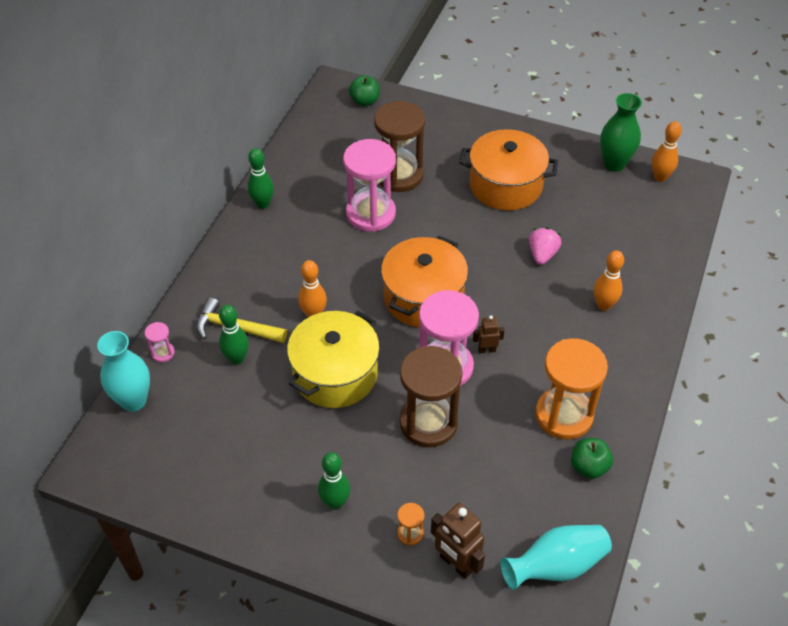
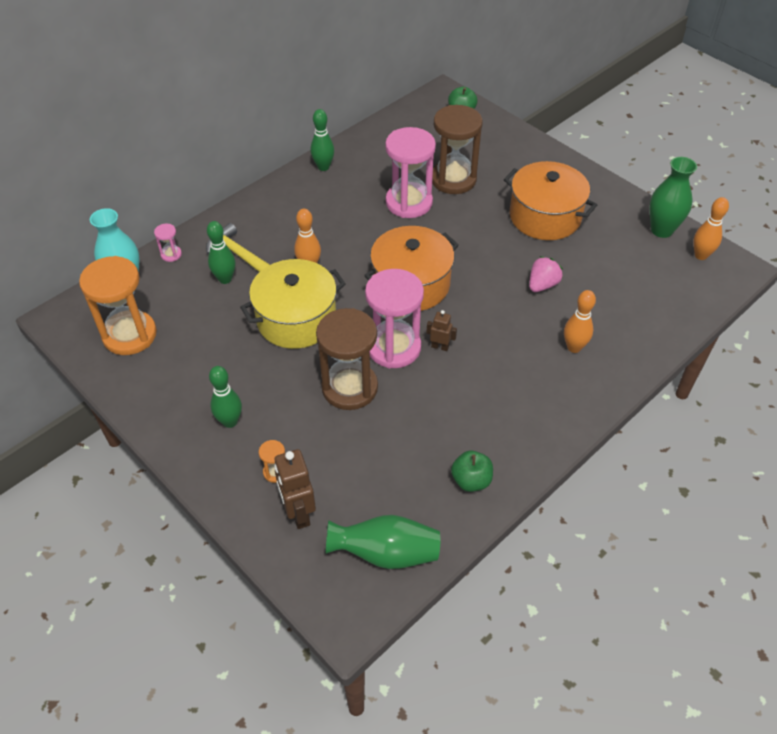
camera: 25 degrees right, 0 degrees up
turquoise vase [500,525,612,590] -> green vase [325,515,440,569]
orange hourglass [535,338,608,439] -> orange hourglass moved to [79,256,157,355]

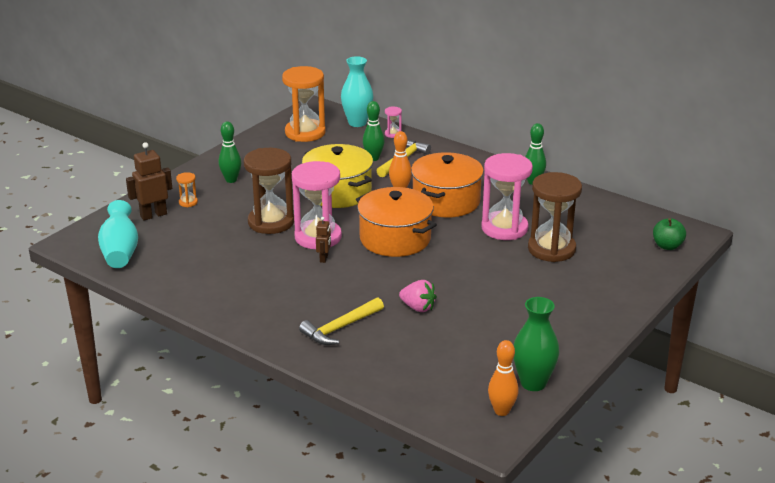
camera: 80 degrees right, 20 degrees down
green vase [325,515,440,569] -> turquoise vase [98,200,138,268]
green apple [451,451,493,492] -> none
orange pot [504,161,597,240] -> orange pot moved to [411,152,484,218]
orange bowling pin [564,290,596,353] -> yellow hammer [299,297,384,345]

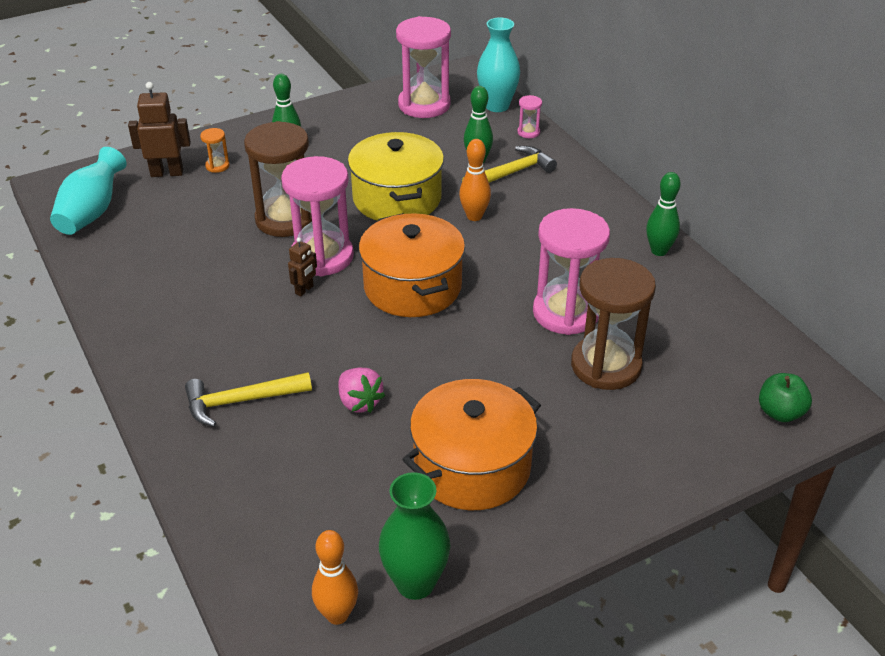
camera: 25 degrees right, 10 degrees up
orange hourglass [282,66,326,142] -> pink hourglass [396,16,451,118]
orange pot [411,152,484,218] -> orange pot moved to [402,379,541,510]

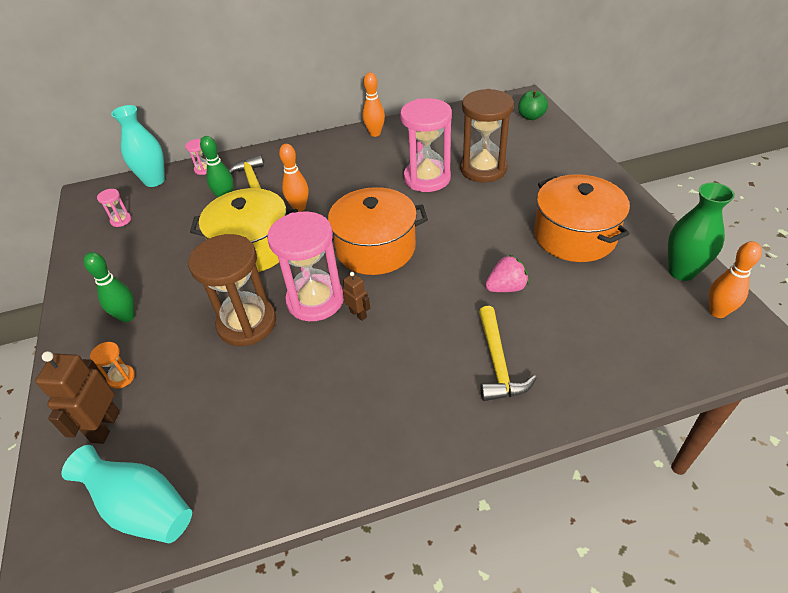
camera: 75 degrees left, 5 degrees up
pink hourglass [396,16,451,118] -> pink hourglass [97,189,131,227], size x0.42
green bowling pin [646,172,681,256] -> orange bowling pin [362,73,385,137]

